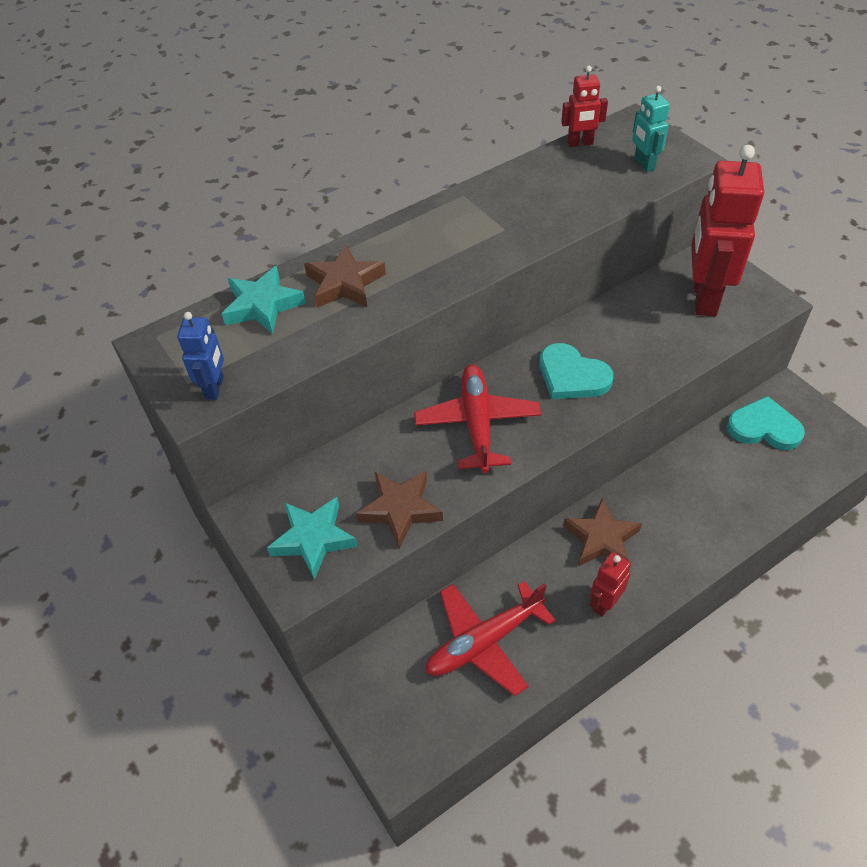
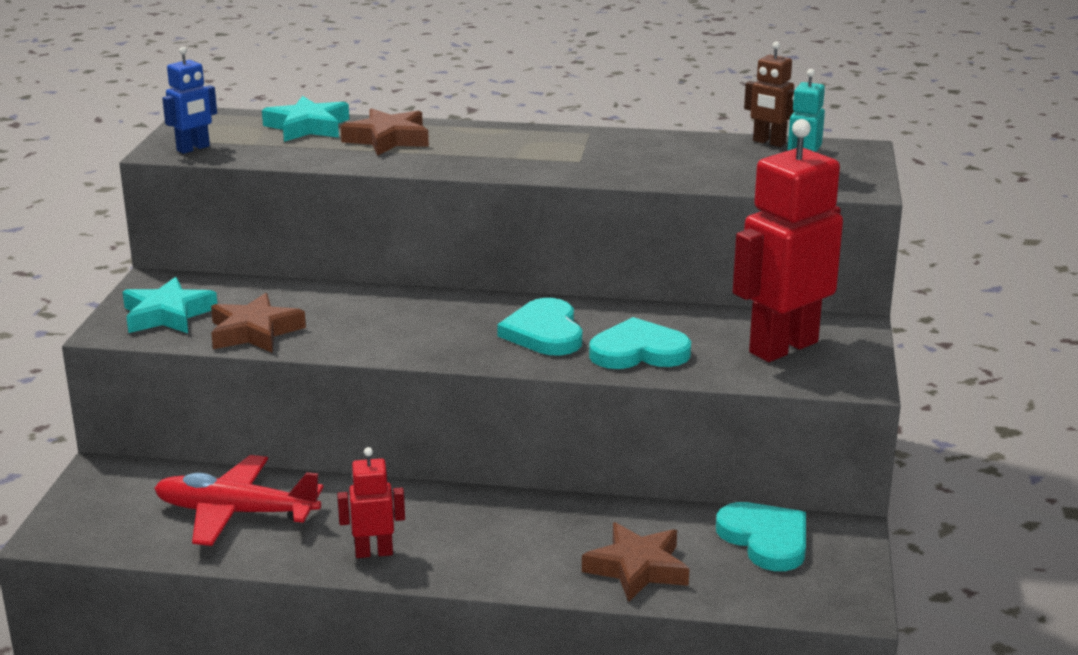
camera: 40 degrees right, 25 degrees down
red plane [414,364,541,473] -> none
red robot [561,66,608,147] -> brown robot [744,41,795,147]
brown star [563,498,642,566] -> brown star moved to [582,522,689,602]
none -> turquoise heart [589,317,691,369]

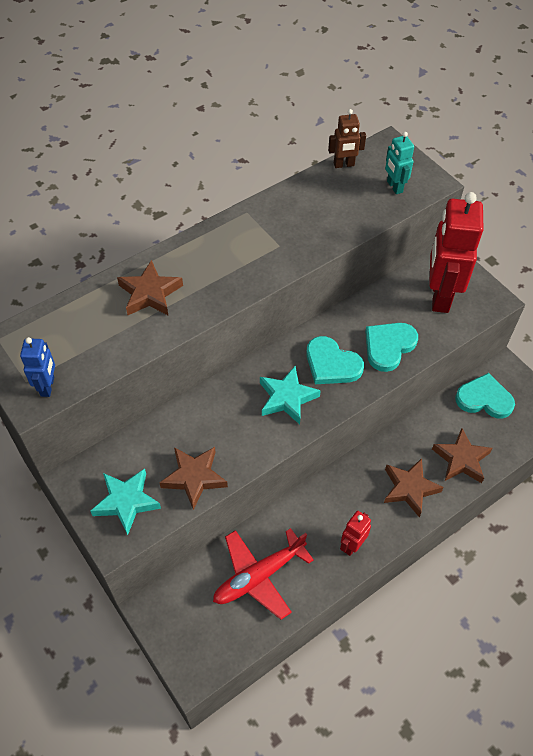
camera: 45 degrees left, 30 degrees up
turquoise star [262,96,349,142] -> turquoise star moved to [260,366,321,424]
none -> brown star [384,458,444,517]

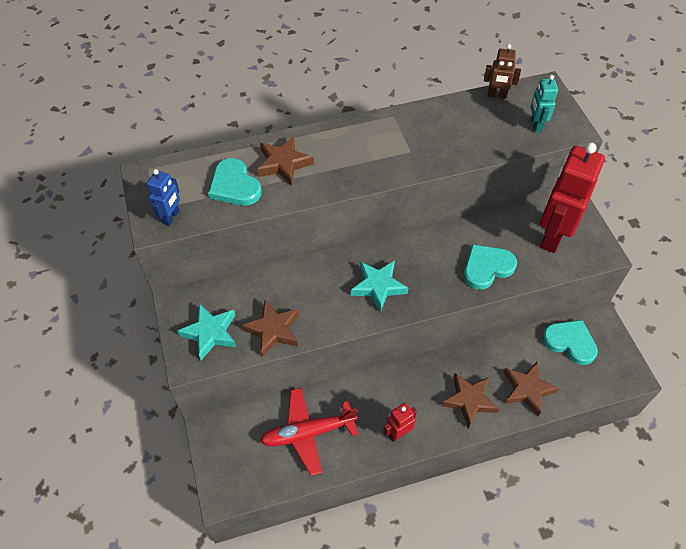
camera: 20 degrees right, 0 degrees up
turquoise heart [306,336,364,384] -> turquoise heart moved to [208,158,262,205]

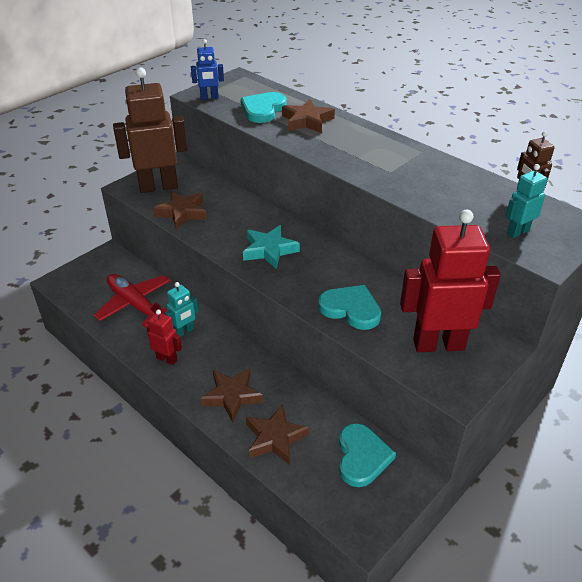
camera: 60 degrees right, 15 degrees down
turquoise star [177,303,236,360] -> brown robot [113,67,187,193]
none -> turquoise robot [165,282,199,337]

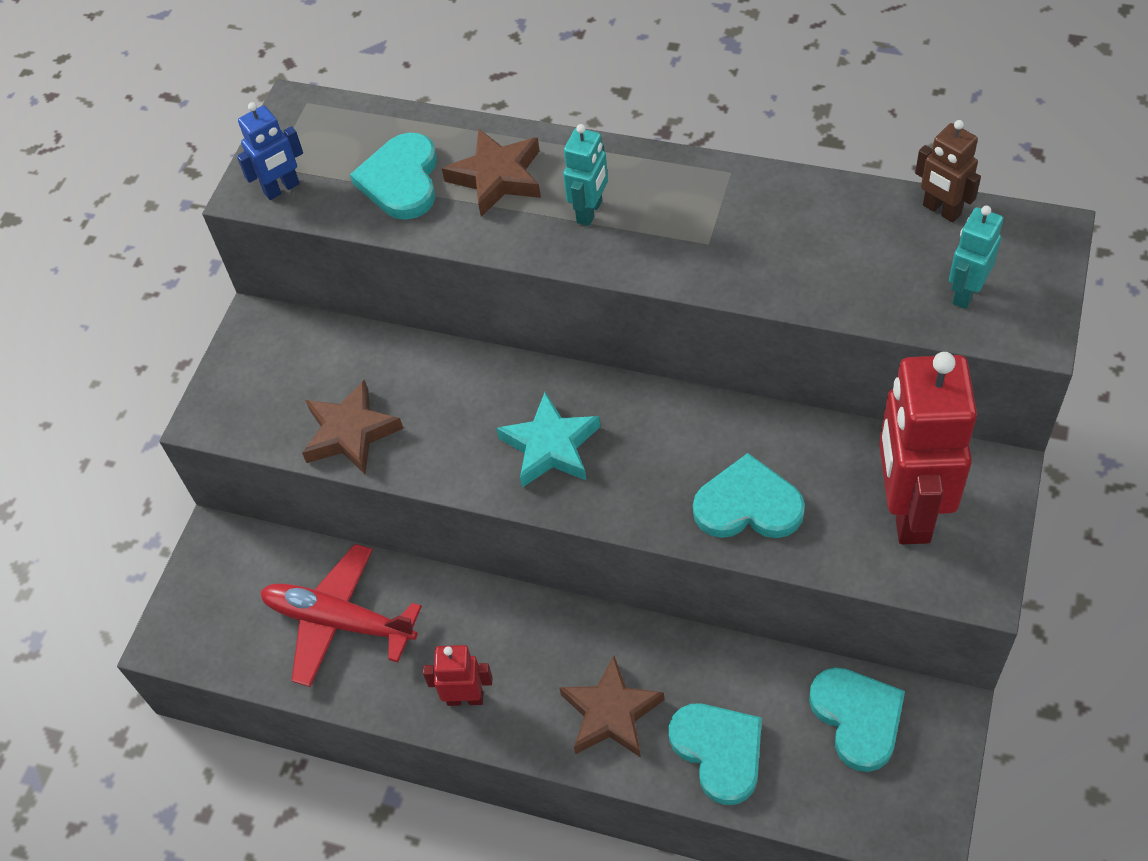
camera: 20 degrees left, 15 degrees up
brown robot [113,67,187,193] -> none
turquoise robot [165,282,199,337] -> turquoise robot moved to [563,124,608,226]
brown star [246,404,310,465] -> turquoise heart [669,704,762,805]
red robot [400,210,501,352] -> red robot turned 60 degrees counterclockwise [879,352,977,544]

